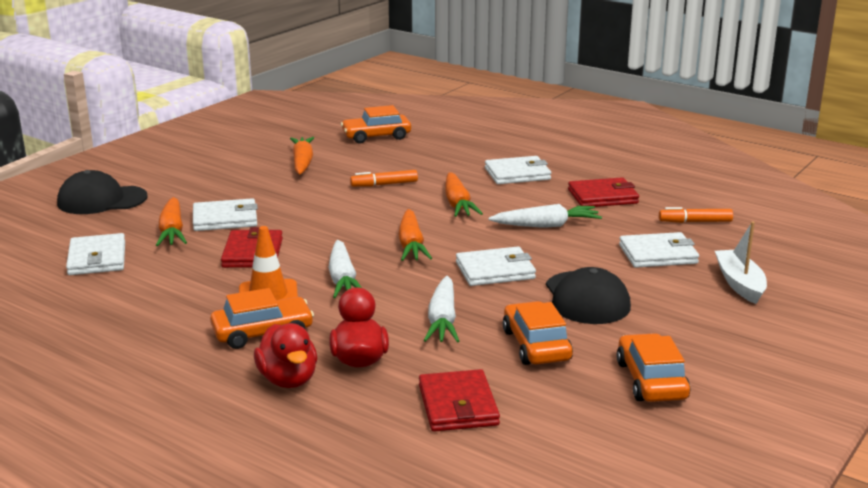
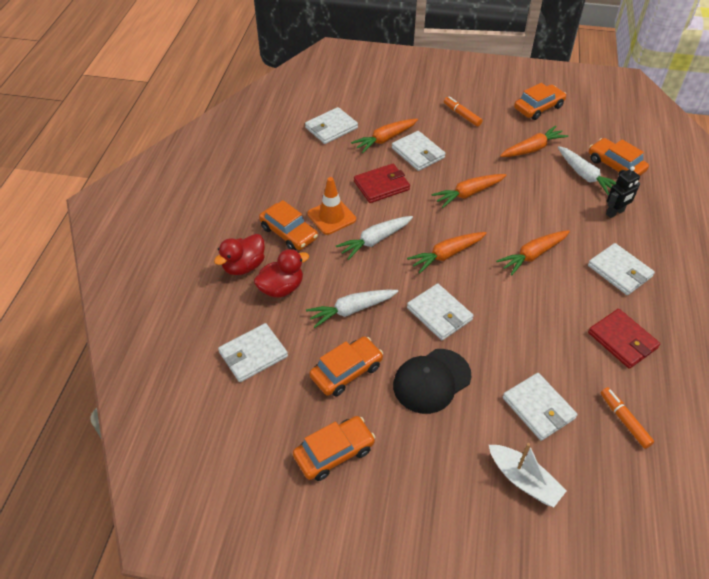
camera: 65 degrees right, 25 degrees up
black cap [57,170,148,214] -> none
orange marker [350,170,418,187] -> orange marker moved to [444,96,482,127]
red wallet [419,369,500,432] -> white wallet [218,323,288,382]
white carrot [488,204,602,228] -> white carrot moved to [558,146,616,195]
white boat [715,221,767,304] -> white boat turned 75 degrees clockwise [489,443,567,507]
none -> orange carrot [432,174,506,208]
none -> orange car [514,83,566,120]
none -> black robot [606,166,640,218]

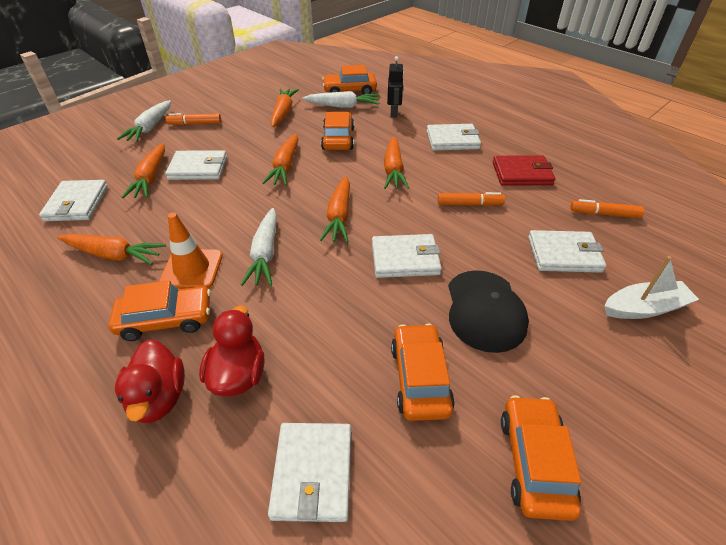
camera: 55 degrees left, 5 degrees down
white carrot [306,289,398,328] -> white carrot moved to [117,100,171,142]
red wallet [354,164,410,203] -> none
orange car [514,83,566,120] -> orange car moved to [321,112,354,150]
none -> orange carrot [57,234,166,265]
none -> orange marker [438,192,505,206]

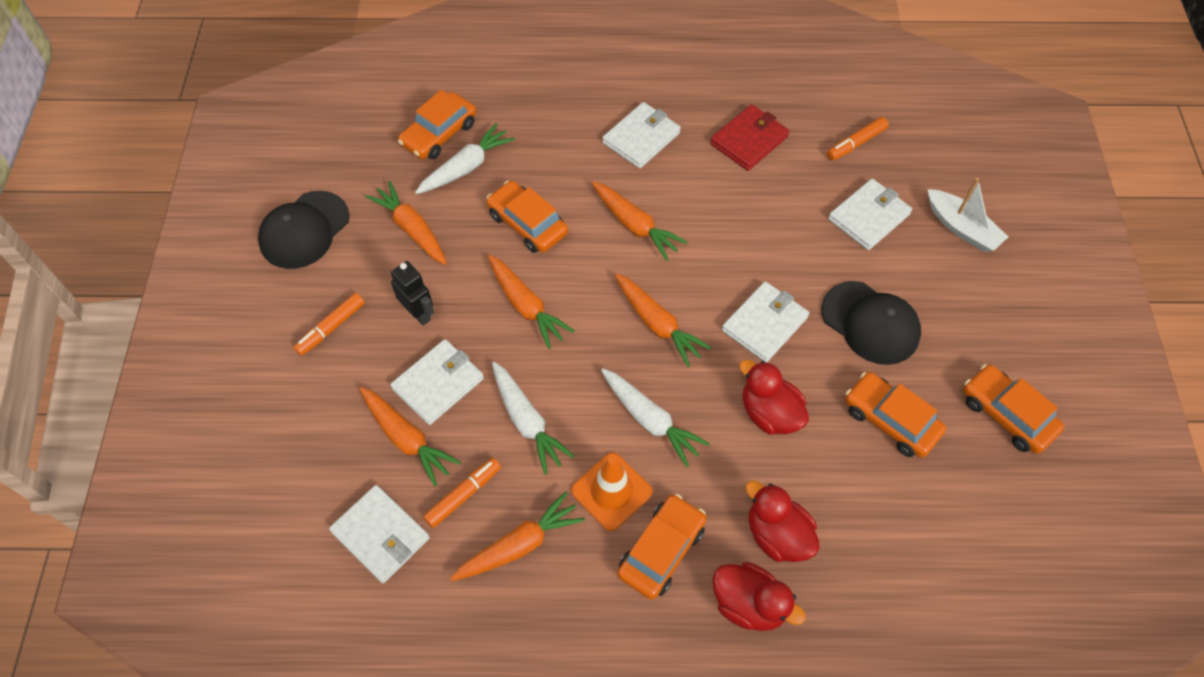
camera: 45 degrees left, 15 degrees up
white carrot [117,100,171,142] -> white carrot moved to [492,362,575,474]
white wallet [268,423,351,522] -> none
black robot [387,56,404,118] -> black robot moved to [391,261,434,325]
orange marker [438,192,505,206] -> orange marker moved to [423,458,501,528]
white boat [604,256,699,319] -> white boat turned 105 degrees clockwise [928,178,1008,252]
none -> black cap [258,191,350,269]
none -> red duck [739,360,809,435]

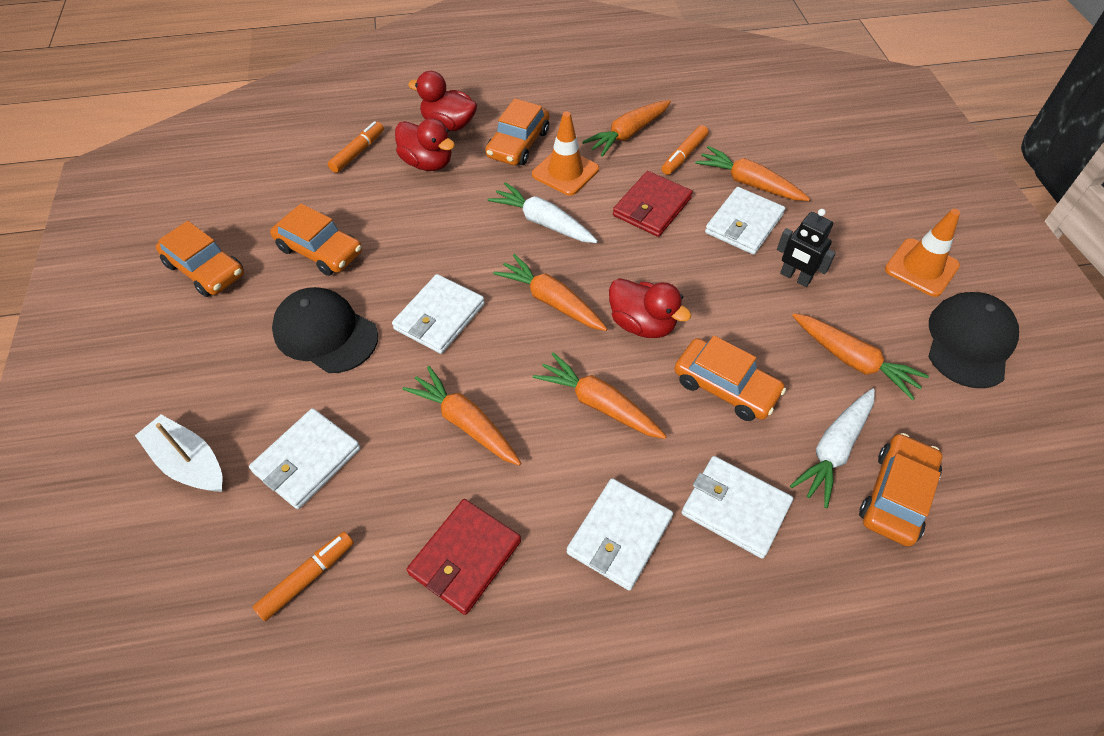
camera: 170 degrees right, 5 degrees down
orange marker [293,293,365,356] -> orange marker moved to [328,121,384,173]
white wallet [329,485,430,583] -> white wallet moved to [681,456,793,559]
orange carrot [488,255,574,349] -> orange carrot moved to [402,366,521,466]
white carrot [492,362,575,474] -> red wallet [613,171,693,237]
red duck [739,360,809,435] -> red duck moved to [609,278,691,338]
none -> orange traffic cone [885,209,960,297]

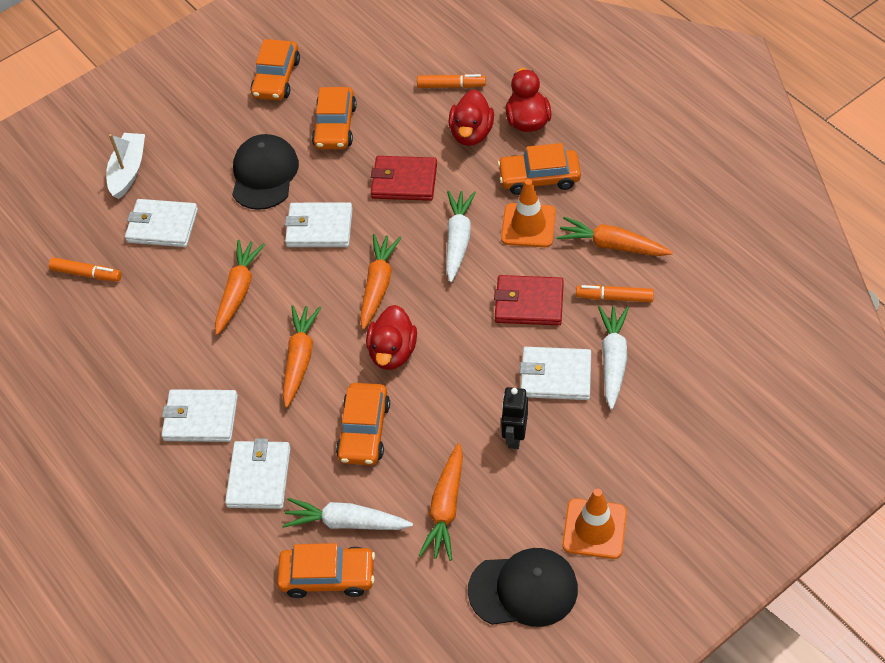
camera: 65 degrees right, 0 degrees up
red wallet [407,499,521,615] -> red wallet moved to [371,156,437,201]
orange carrot [695,146,810,201] -> white carrot [598,306,629,410]

